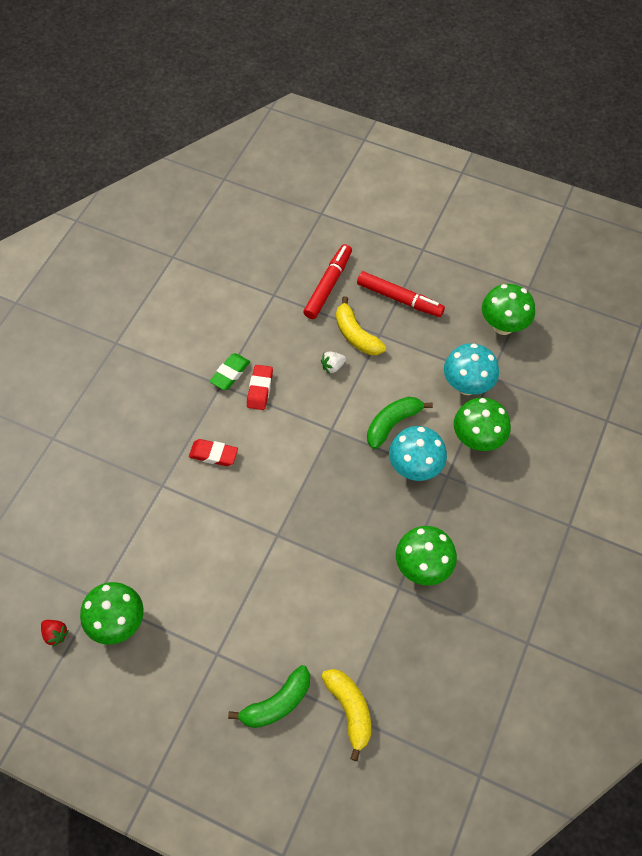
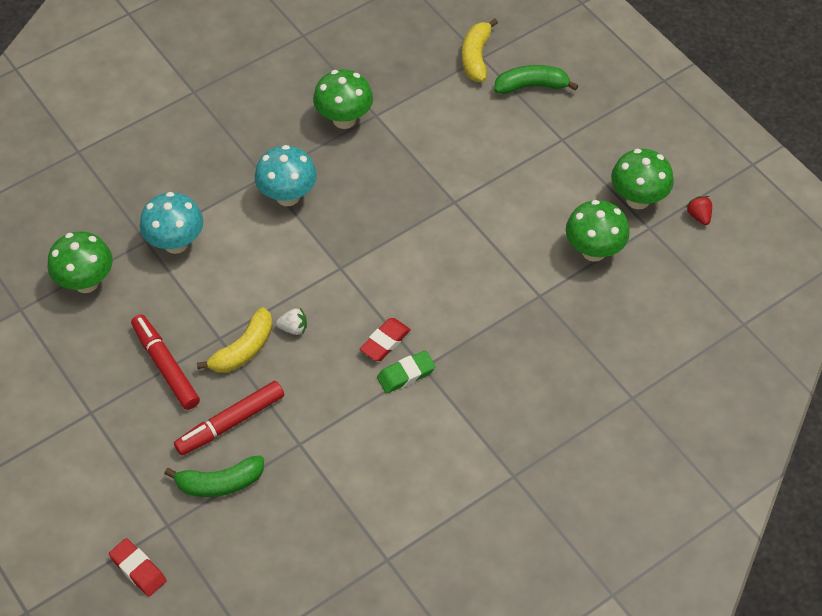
camera: 150 degrees left, 5 degrees down
red eraser [189,439,238,466] -> red eraser moved to [109,538,166,597]
yellow banana [336,296,386,355] -> yellow banana turned 45 degrees clockwise [197,307,273,373]
green banana [367,397,433,449] -> green banana moved to [164,455,264,497]
green mushroom [454,397,511,451] -> green mushroom moved to [566,200,630,262]

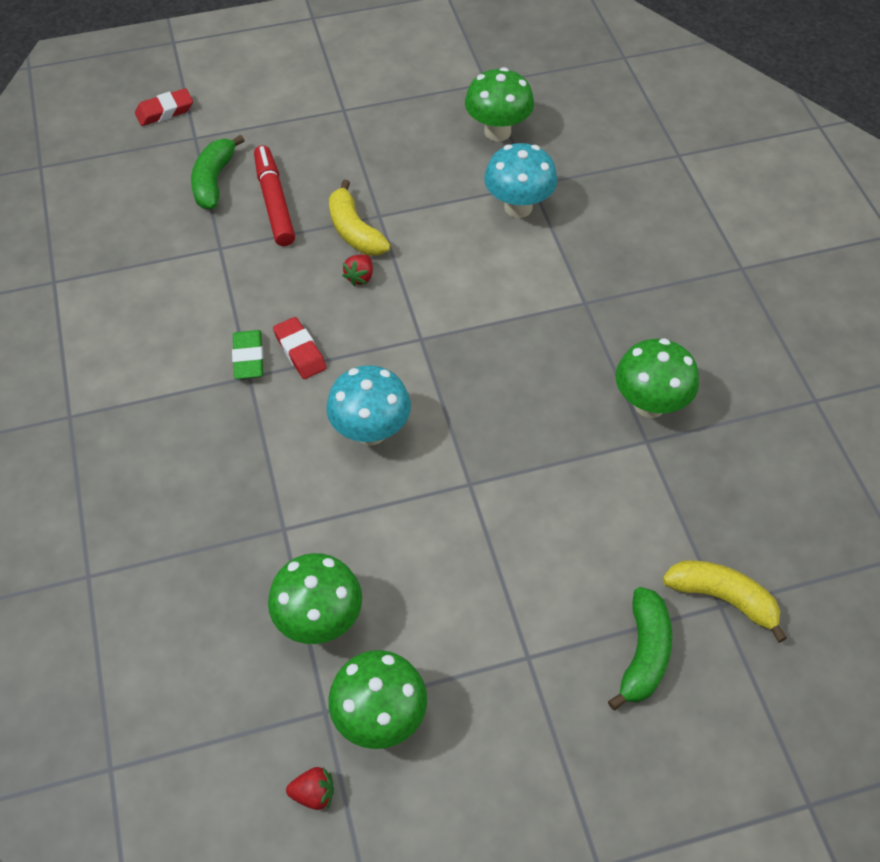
camera: 110 degrees right, 0 degrees up
red marker [131,314,200,410] -> none
turquoise mushroom [254,145,317,206] -> turquoise mushroom moved to [326,366,411,445]
white strawberry [276,308,307,335] -> red strawberry [342,254,373,286]

